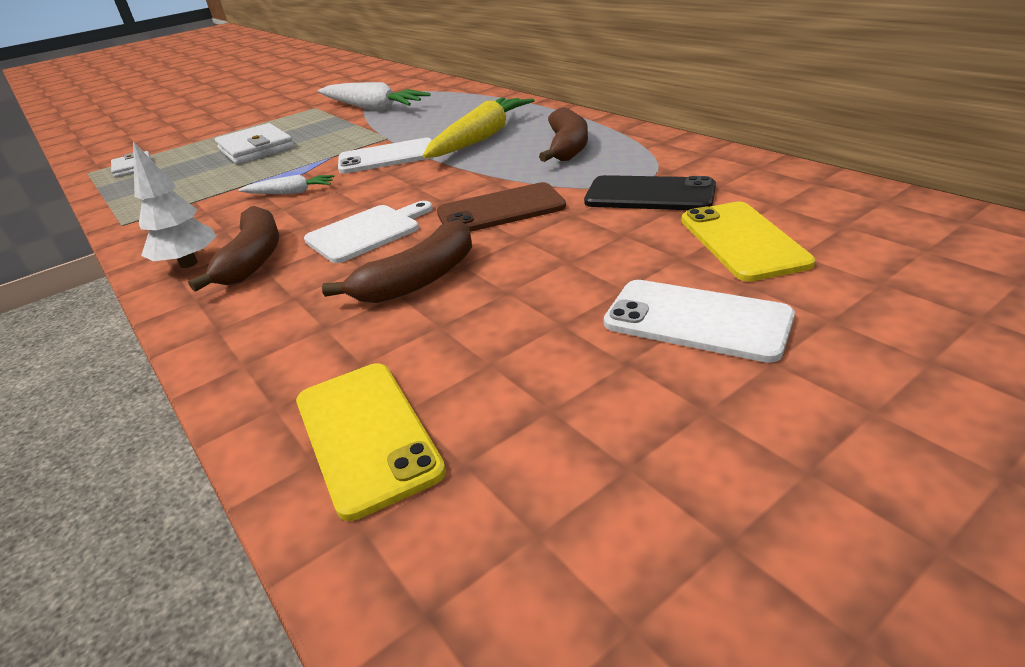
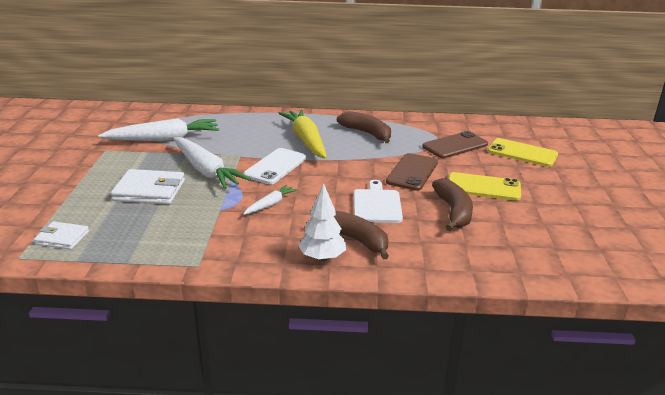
camera: 55 degrees left, 5 degrees down
yellow phone [296,363,446,521] -> yellow phone moved to [448,172,521,200]
black phone [584,175,716,210] -> brown phone [422,131,488,158]
white phone [604,280,795,363] -> none
none -> white carrot [173,137,251,189]

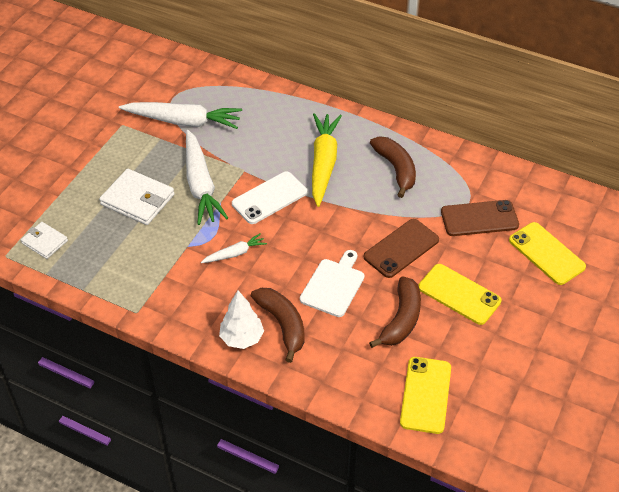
camera: 25 degrees right, 20 degrees up
none -> yellow phone [400,357,451,434]

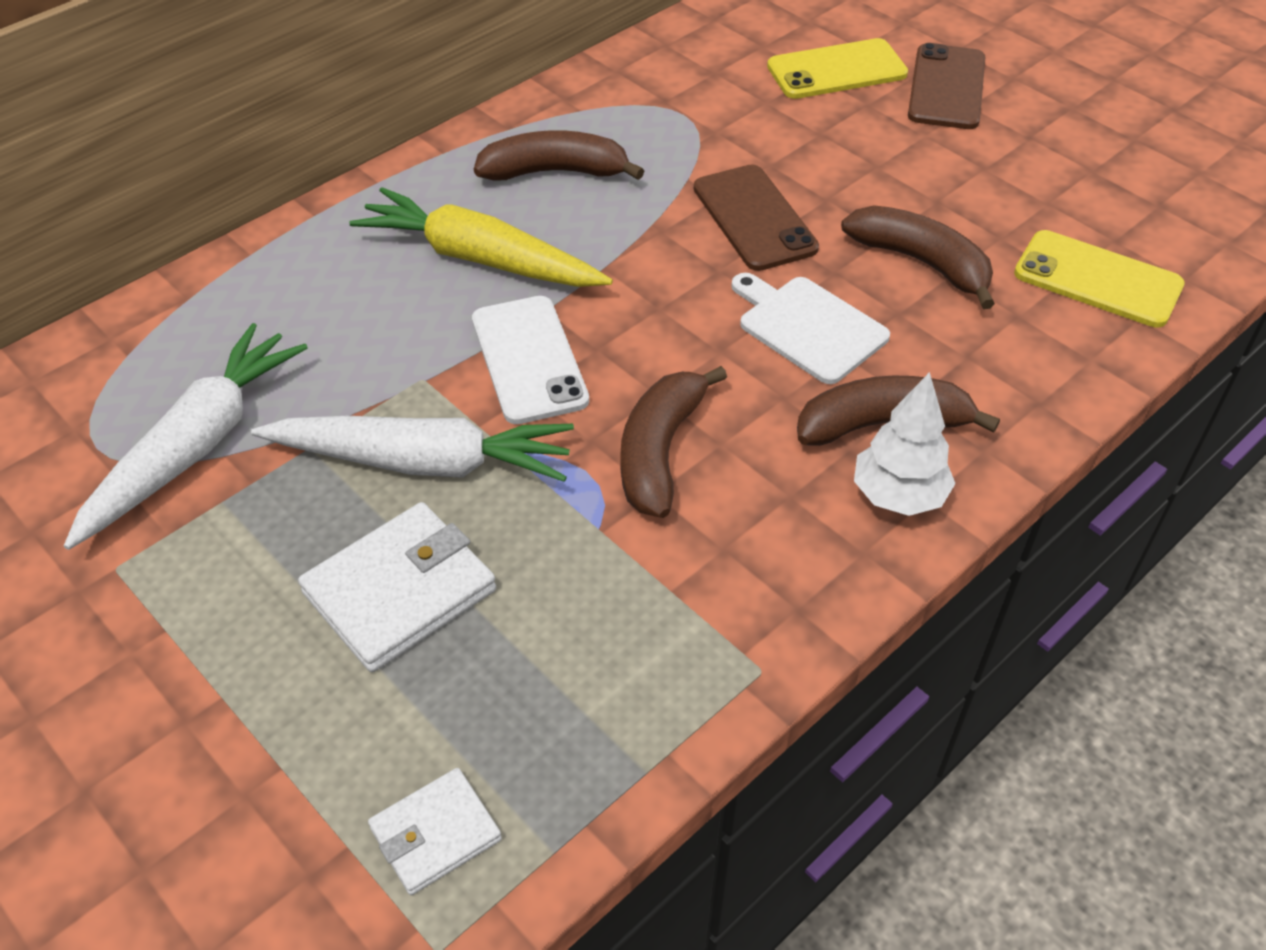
camera: 70 degrees left, 0 degrees up
white carrot [201,233,267,263] -> brown banana [620,366,727,518]
yellow phone [418,264,502,325] -> none
brown phone [441,200,519,236] -> brown phone moved to [908,43,985,129]

